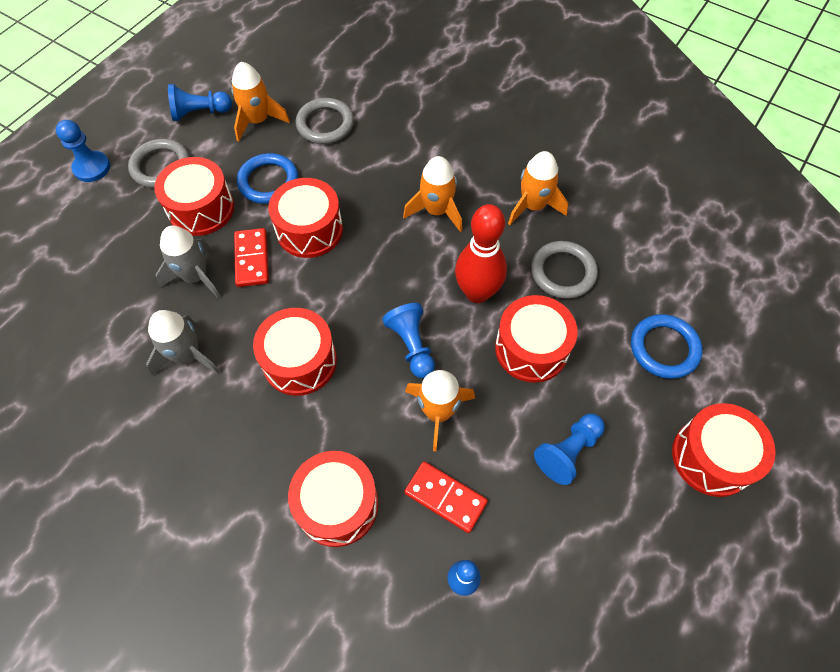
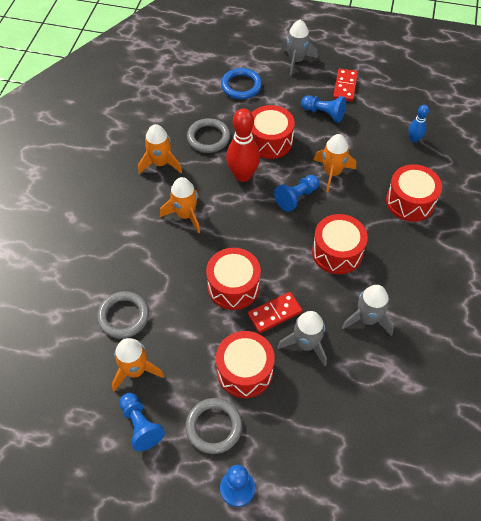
camera: 110 degrees left, 5 degrees down
blue ring [237,153,298,204] -> none
red domino [404,462,488,533] -> red domino moved to [333,69,358,102]
red drum [672,403,776,497] -> grey rocket [281,20,318,76]

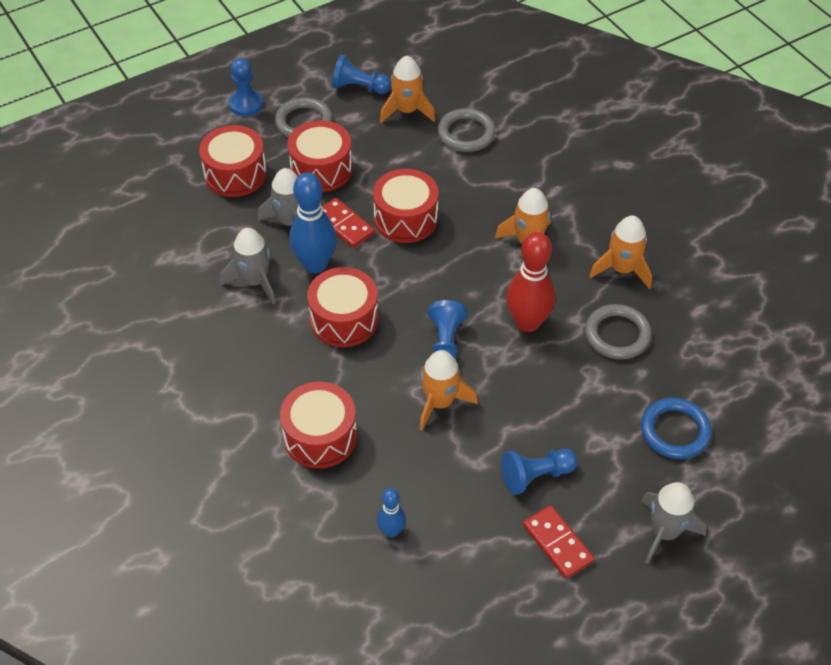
camera: 135 degrees right, 5 degrees down
red domino [248,292,303,333] -> red domino turned 60 degrees counterclockwise [322,198,375,248]
red drum [251,105,295,159] -> red drum moved to [199,125,267,197]
none -> blue bowling pin [289,172,337,273]

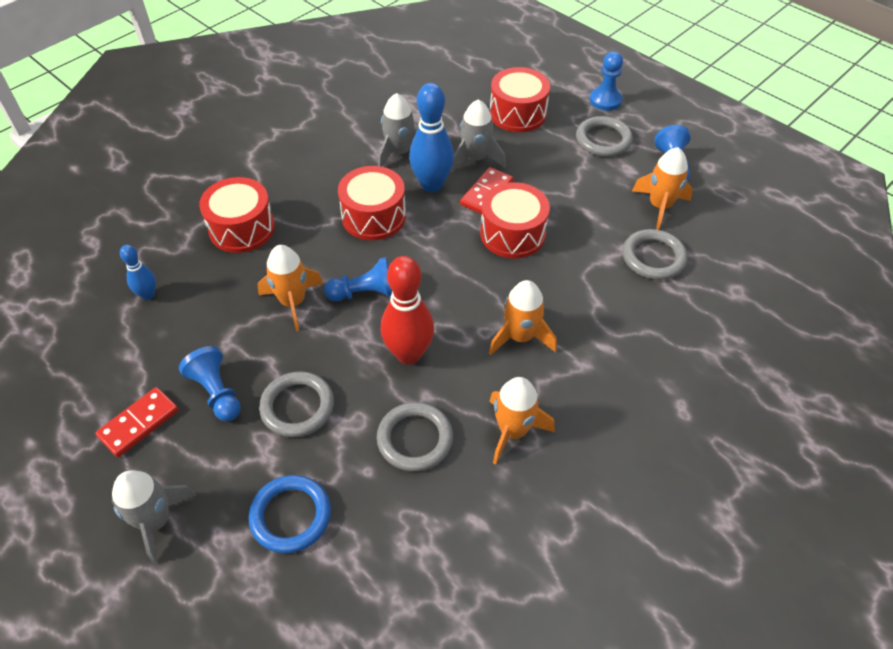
camera: 75 degrees right, 0 degrees up
red drum [287,120,353,192] -> none
none -> grey ring [259,371,334,437]

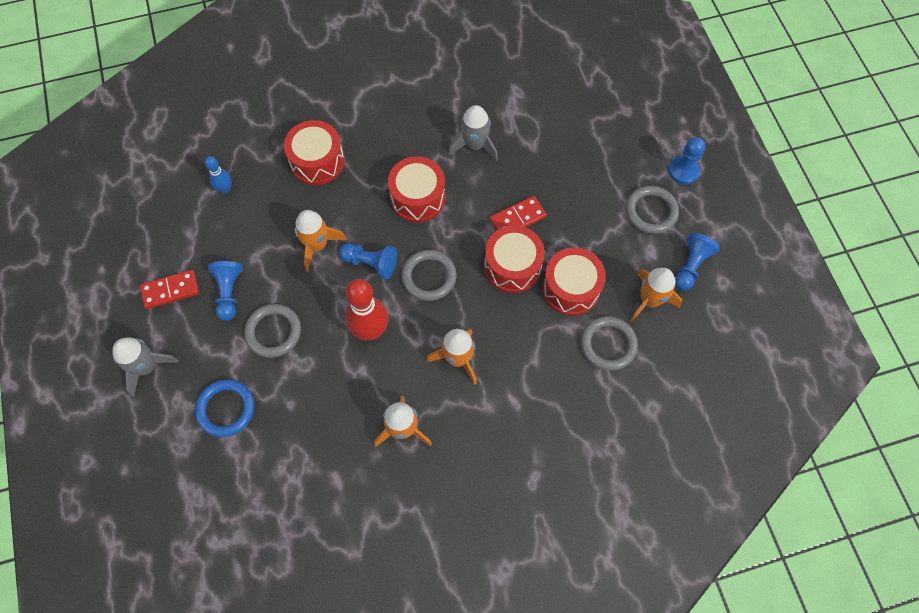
camera: 30 degrees right, 15 degrees up
grey ring [377,402,453,472] -> grey ring moved to [401,250,457,301]
blue bowling pin [409,83,454,192] -> none
grey rocket [450,99,506,173] -> none
red drum [490,67,550,132] -> red drum moved to [542,248,606,316]

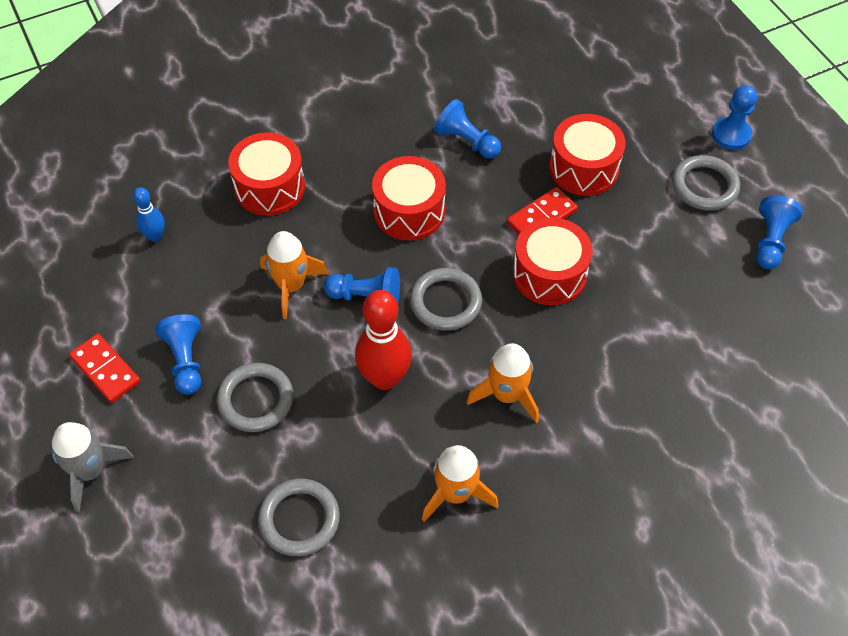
camera: 10 degrees left, 10 degrees down
red domino [140,270,199,309] -> red domino turned 75 degrees clockwise [69,334,140,403]
blue ring [195,380,254,437] -> none
grey rocket [448,105,498,161] -> blue pawn [434,99,501,159]
red drum [542,248,606,316] -> red drum moved to [549,114,626,196]
grey ring [580,316,638,371] -> grey ring moved to [258,478,340,556]
orange rocket [630,268,682,322] -> none

